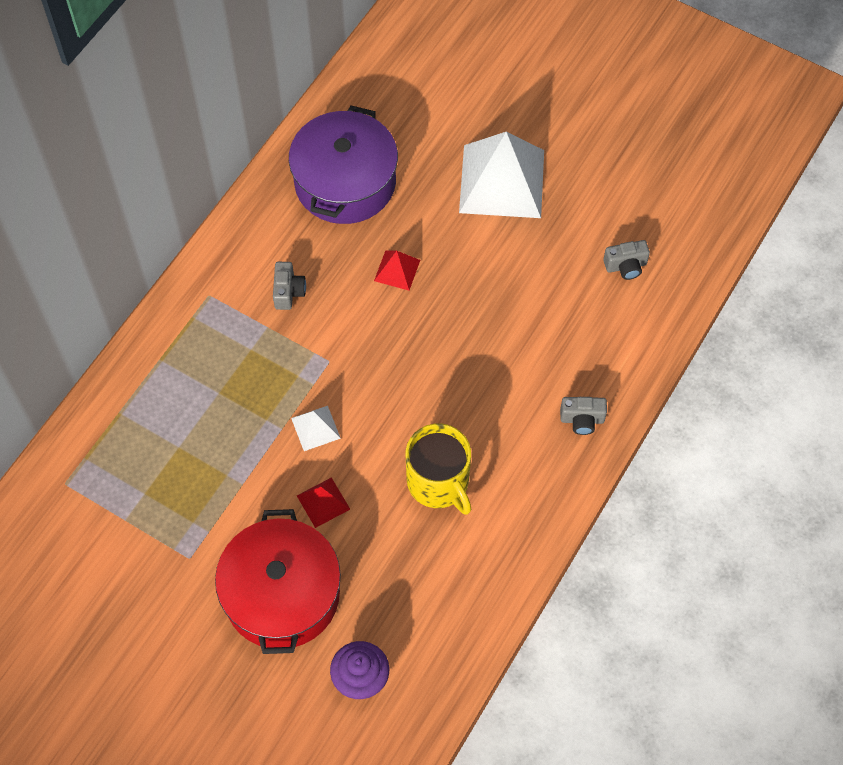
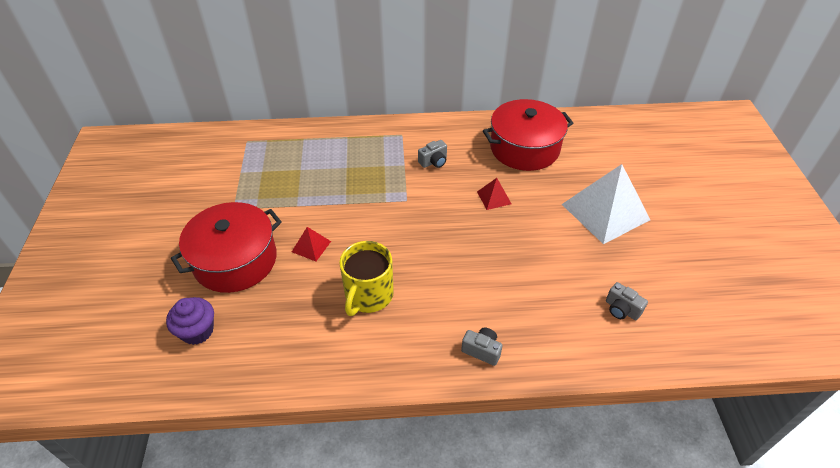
camera: 55 degrees right, 15 degrees down
purple pot [289,105,398,224] -> red pot [483,99,574,171]
white pyramid [291,406,341,451] -> none
grey camera [560,397,607,435] -> grey camera turned 150 degrees clockwise [461,328,503,366]

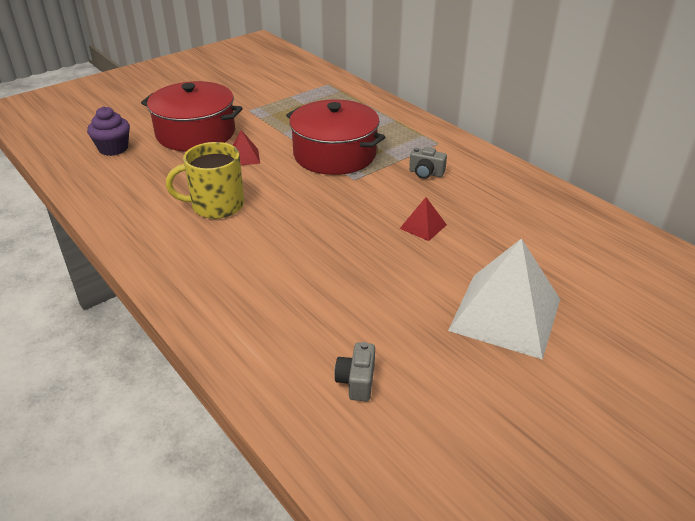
camera: 55 degrees right, 10 degrees down
grey camera [461,328,503,366] -> none
red pot [483,99,574,171] -> red pot moved to [286,99,385,175]

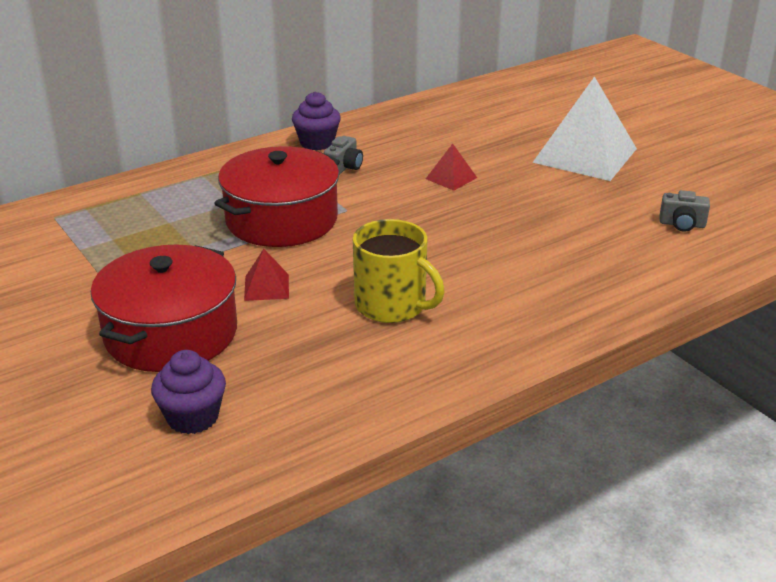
camera: 85 degrees left, 5 degrees down
yellow mug [166,142,244,219] -> yellow mug turned 45 degrees counterclockwise [353,219,444,323]
none -> purple cupcake [292,91,341,150]

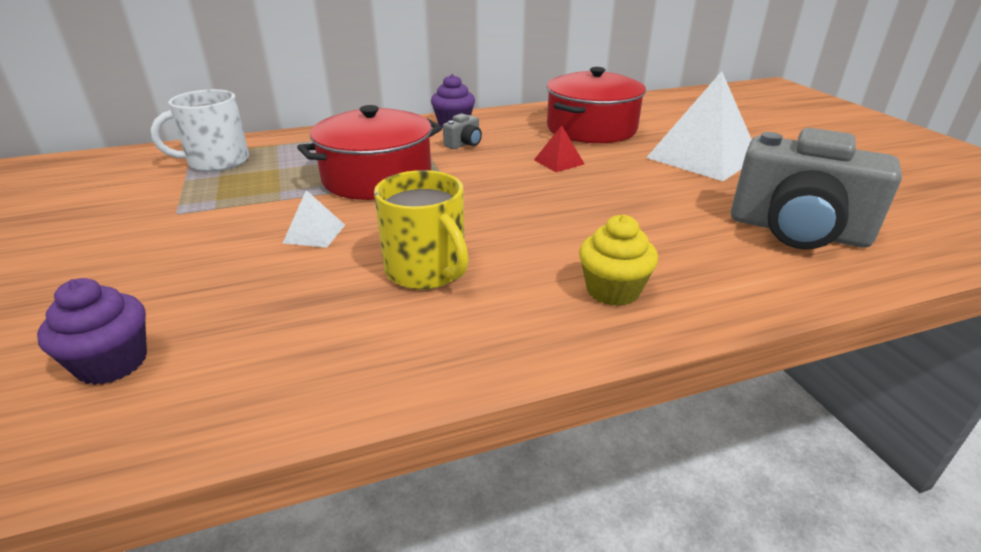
camera: 15 degrees right, 0 degrees up
red pot [91,245,237,372] -> red pot moved to [547,67,646,143]
red pyramid [244,249,289,301] -> white pyramid [283,190,345,248]
grey camera [660,190,710,232] -> grey camera [731,128,902,249], size x2.50
none -> white mug [151,89,249,172]
none -> yellow cupcake [579,214,658,306]

